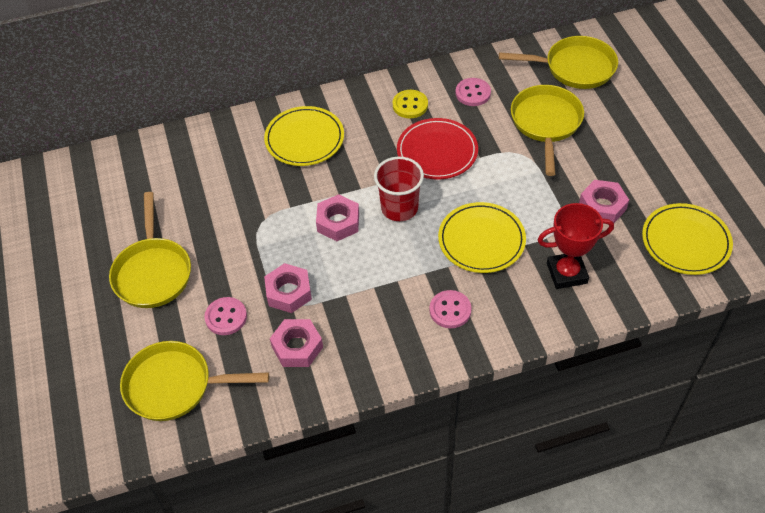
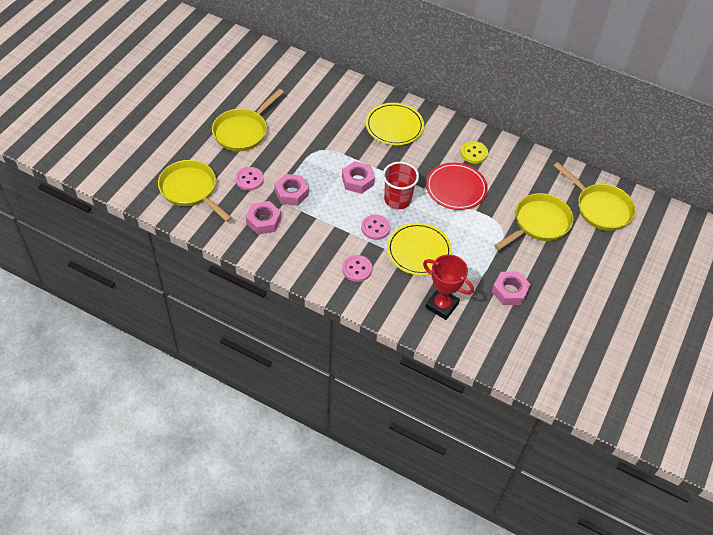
camera: 40 degrees right, 0 degrees up
pink button [455,78,491,106] -> pink button moved to [361,215,390,240]
yellow plate [642,203,733,275] -> none

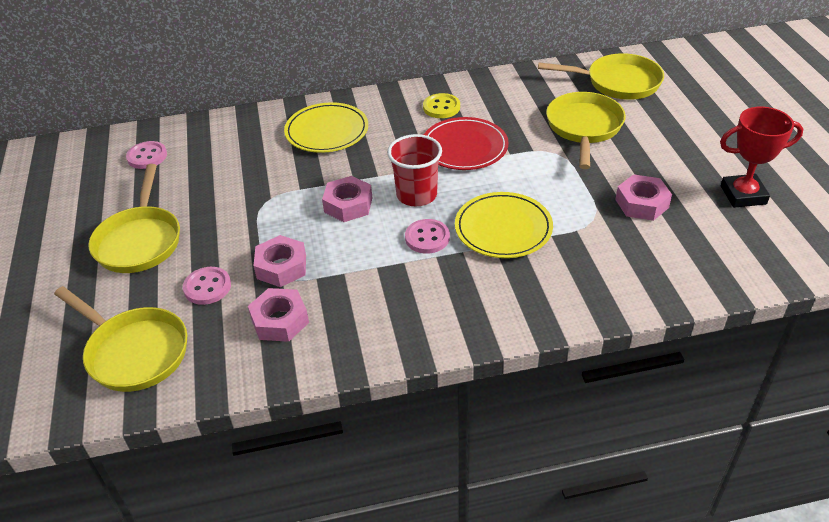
camera: 35 degrees left, 10 degrees down
yellow pan [158,160,232,222] -> yellow pan turned 150 degrees counterclockwise [54,286,187,392]
pink button [342,255,372,282] -> pink button moved to [126,141,167,169]
red trophy [423,254,474,320] -> red trophy moved to [720,107,803,208]

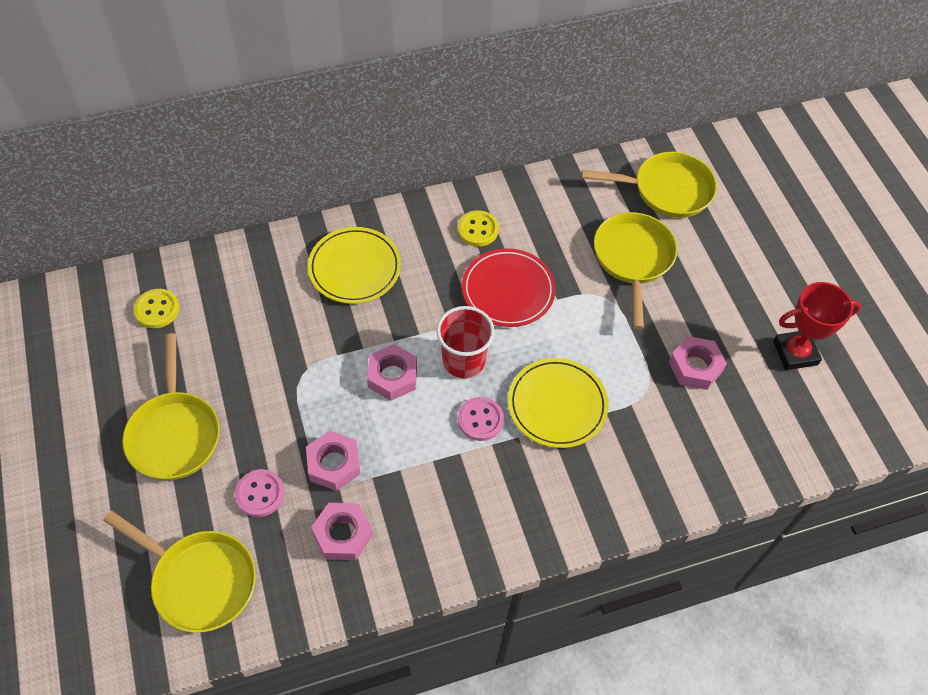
camera: 10 degrees left, 15 degrees up
pink button [126,141,167,169] -> yellow button [133,289,179,328]

